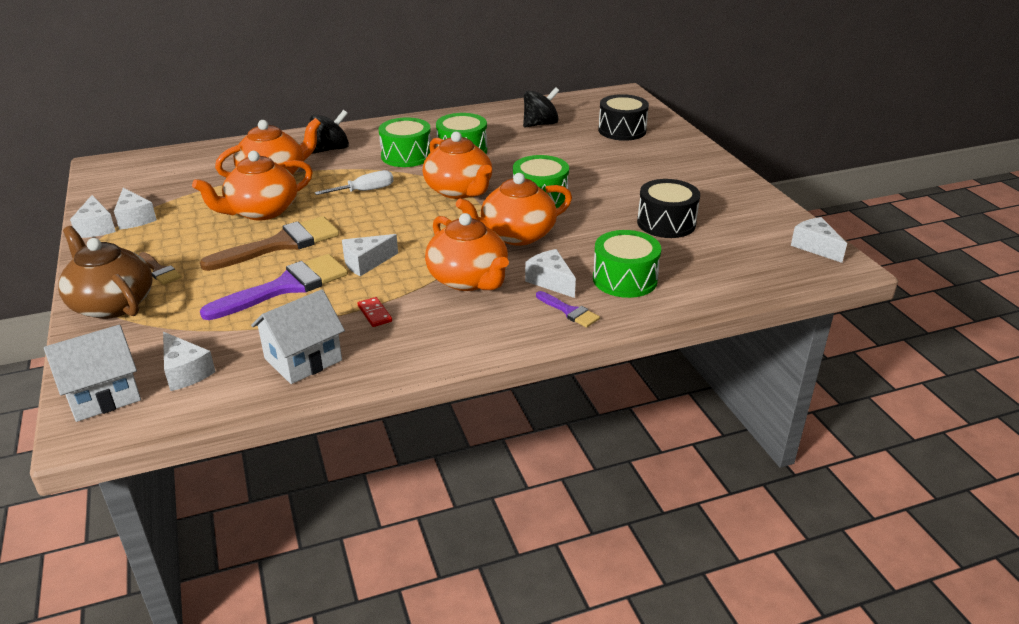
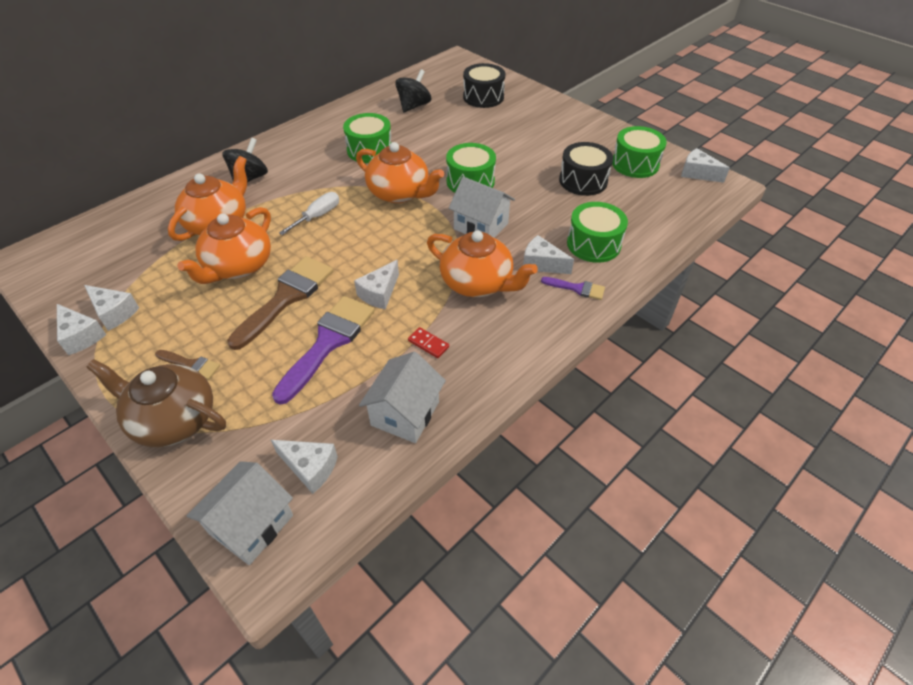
camera: 25 degrees left, 15 degrees up
green drum [379,117,431,167] -> green drum moved to [612,126,667,178]
orange teapot [456,173,572,246] -> white house [449,177,515,238]

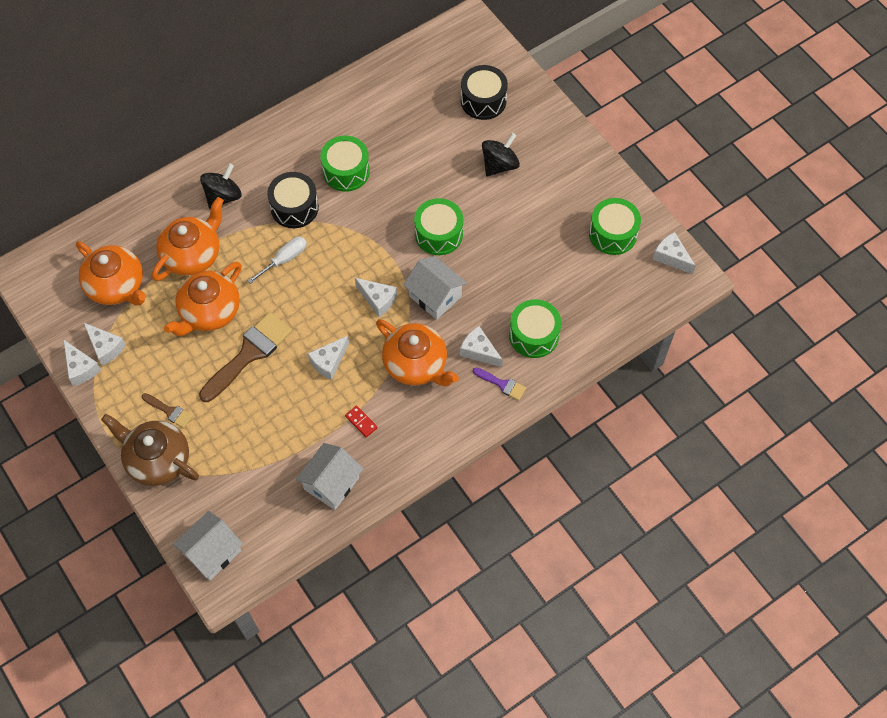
camera: 10 degrees right, 15 degrees up
white cheese [271,440,338,494] -> white cheese moved to [355,278,397,317]
purple brush [272,296,375,404] -> none
orange teapot [356,142,444,203] -> orange teapot moved to [76,241,146,306]
black spinning top [395,69,431,113] -> black spinning top moved to [482,133,520,177]
black drum [559,142,613,196] -> black drum moved to [267,172,319,228]

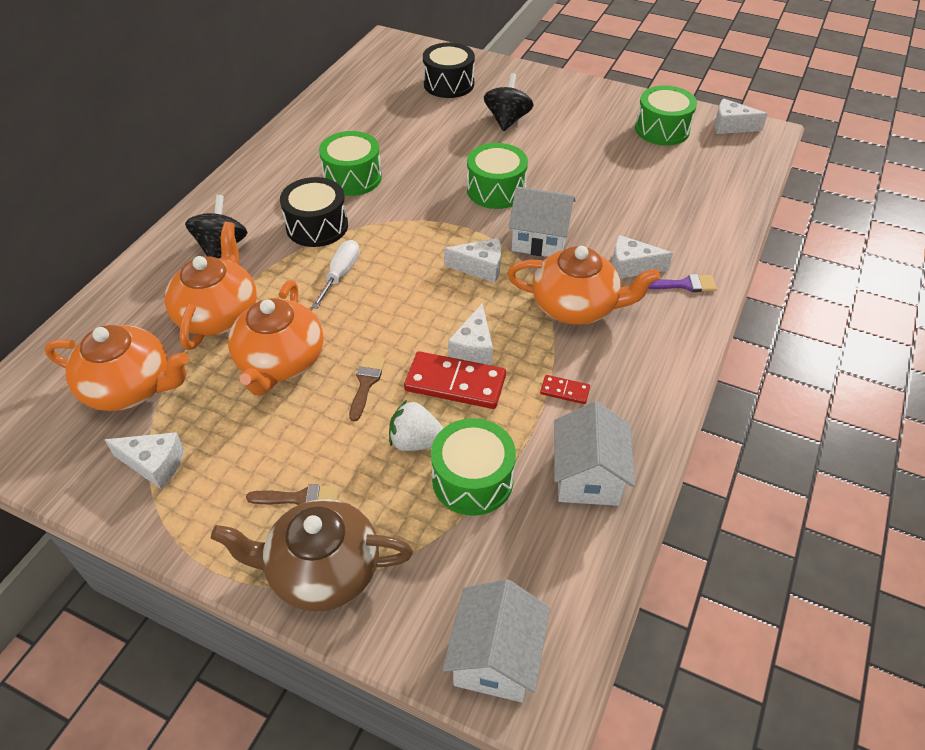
camera: 30 degrees left, 15 degrees down
white cheese [63,339,101,386] -> none
brown brush [199,312,292,402] -> brown brush [349,355,385,422], size x0.49
green drum [509,299,561,358] -> green drum moved to [431,418,516,516]
none -> white strawberry [389,400,443,451]
none -> red domino [404,351,506,409]

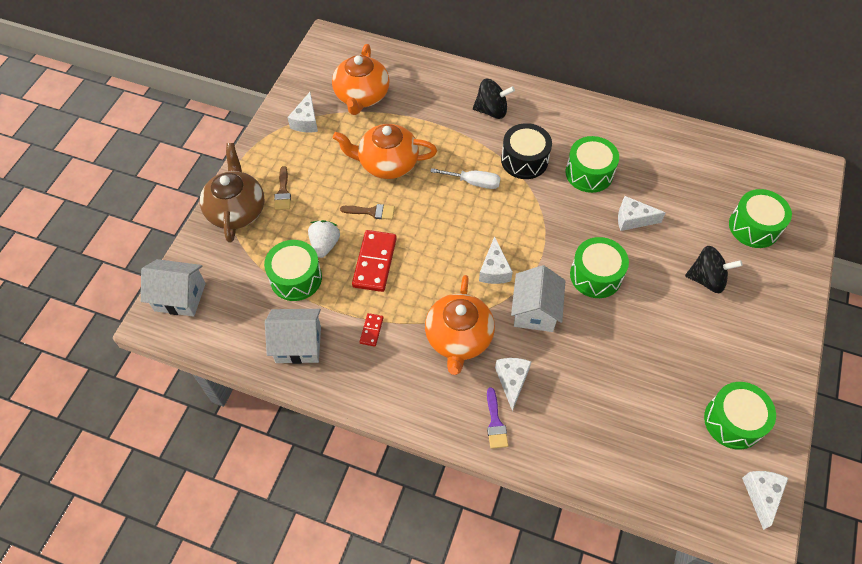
camera: 85 degrees right, 10 degrees up
orange teapot [164,222,257,350] -> none
black drum [423,43,475,98] -> green drum [729,189,792,248]
white cheese [448,303,493,365] -> white cheese moved to [618,196,666,231]

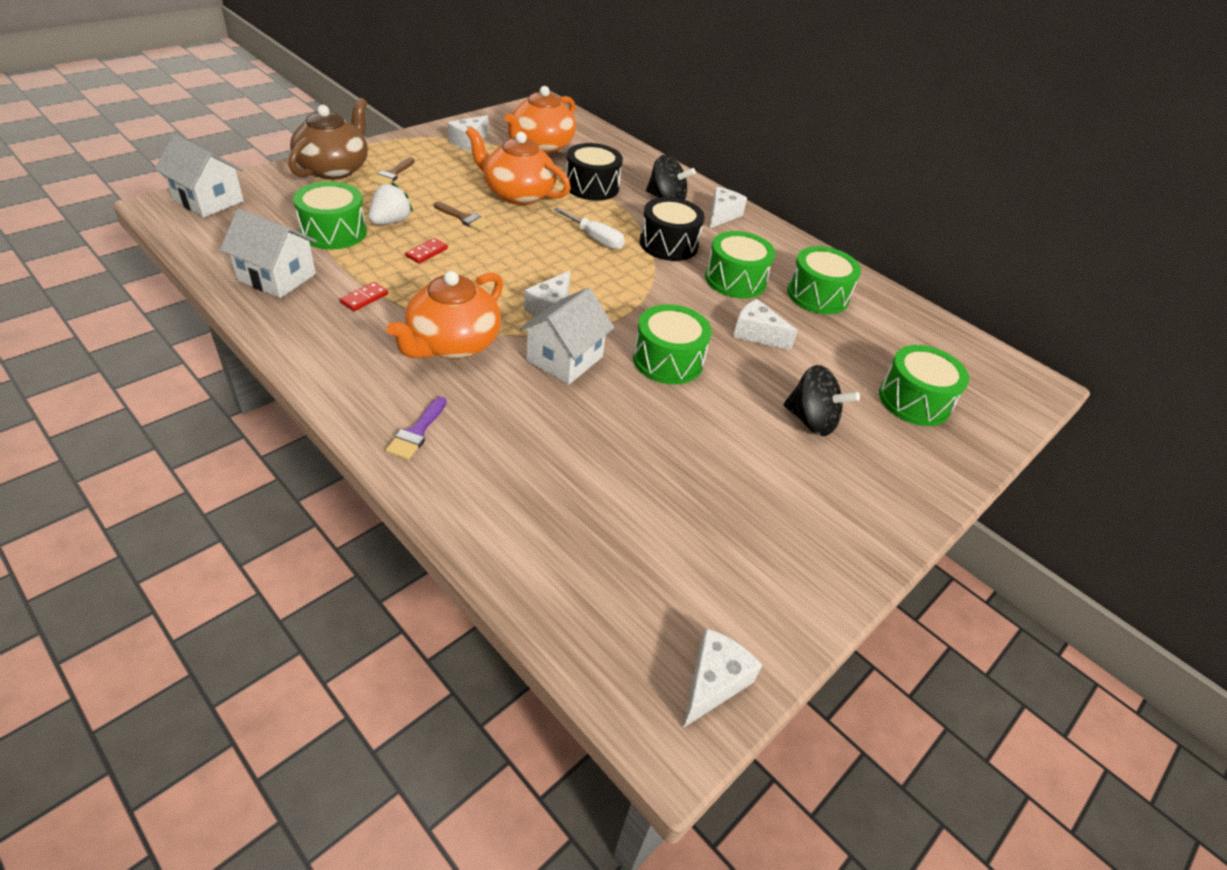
camera: 20 degrees right, 15 degrees down
red domino [352,230,397,292] -> red domino [405,238,448,264], size x0.49
white cheese [495,358,531,411] -> white cheese moved to [710,187,747,228]
green drum [704,382,776,450] -> green drum moved to [787,246,861,314]
none -> black drum [566,143,623,201]

